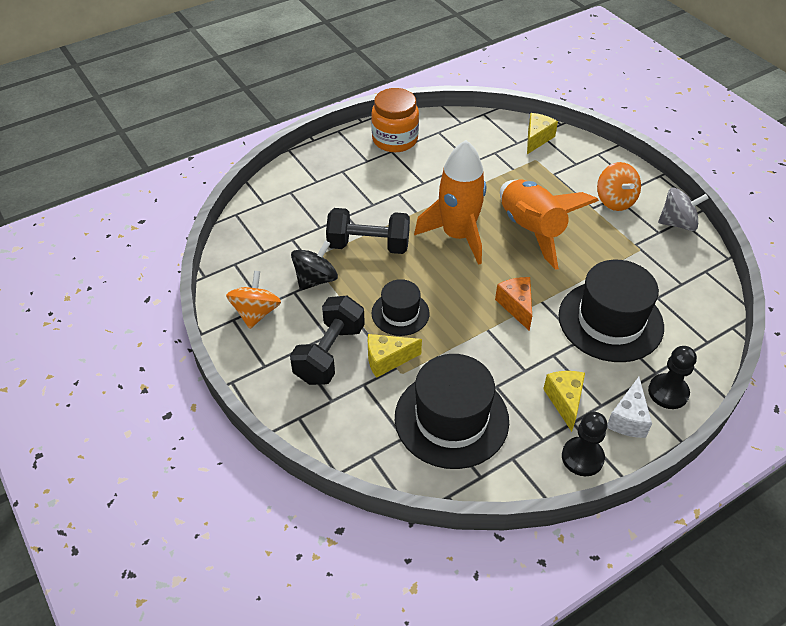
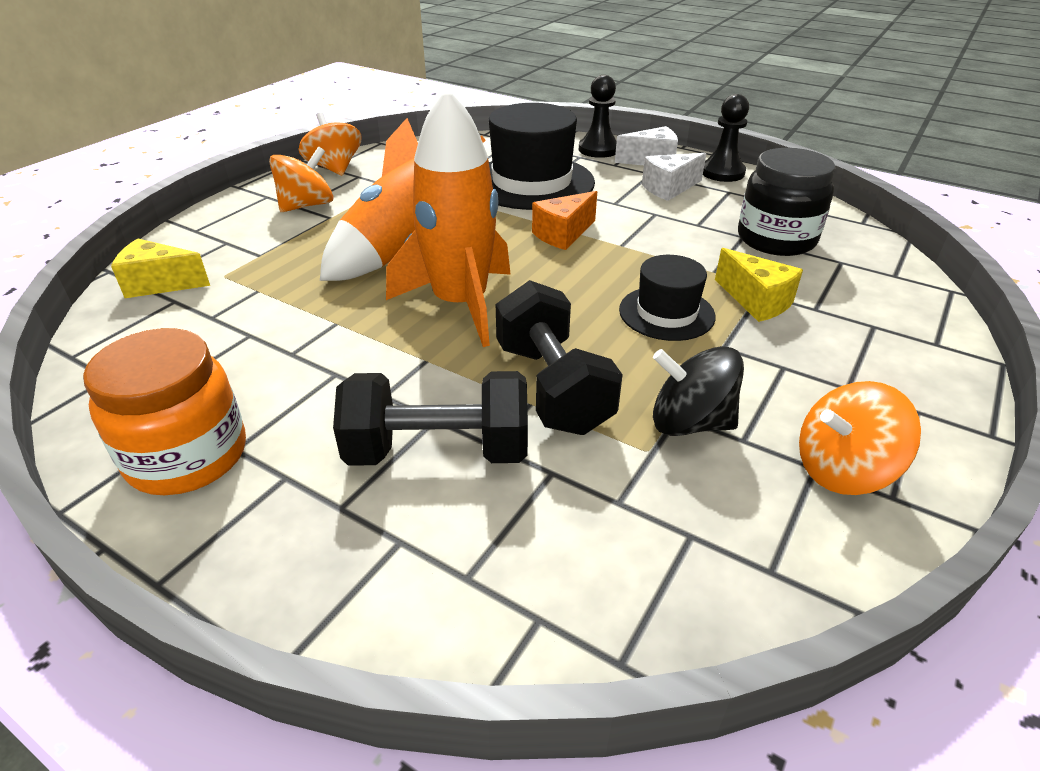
camera: 115 degrees left, 10 degrees down
black dumbbell [290,296,365,385] -> black dumbbell moved to [333,371,528,466]
black hat [395,354,509,469] -> black jar [738,148,836,256]
yellow cheese [543,371,585,432] -> white cheese [642,153,706,201]
grey spinning top [658,187,709,231] -> orange spinning top [299,113,361,176]

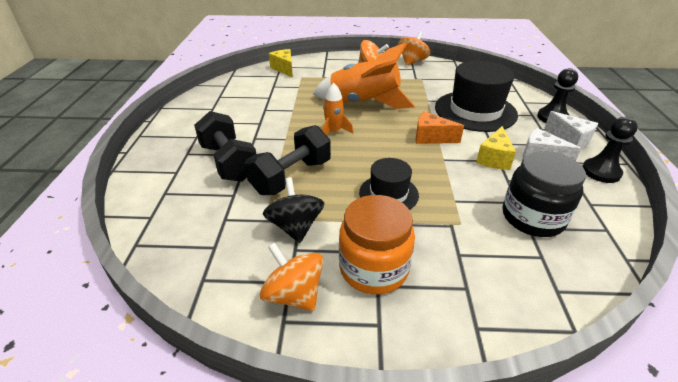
camera: 60 degrees right, 0 degrees up
orange jar [83,328,246,495] -> orange jar moved to [339,195,415,294]
orange rocket [386,87,511,347] -> orange rocket [322,83,353,135], size x0.49
yellow cheese [715,248,803,322] -> yellow cheese moved to [476,126,516,170]

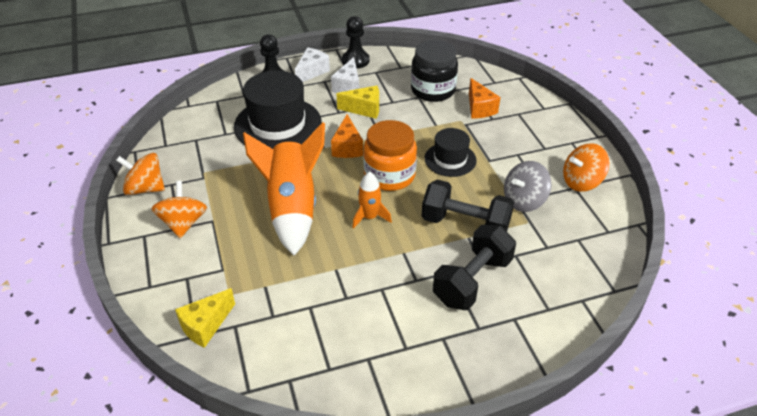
camera: 110 degrees left, 5 degrees up
orange spinning top [260,242,324,311] -> orange spinning top turned 45 degrees clockwise [563,143,610,192]
black spinning top [263,177,324,243] -> grey spinning top [504,161,552,212]
orange jar [339,195,415,294] -> orange jar moved to [363,120,417,191]
none -> orange cheese [469,78,500,119]

